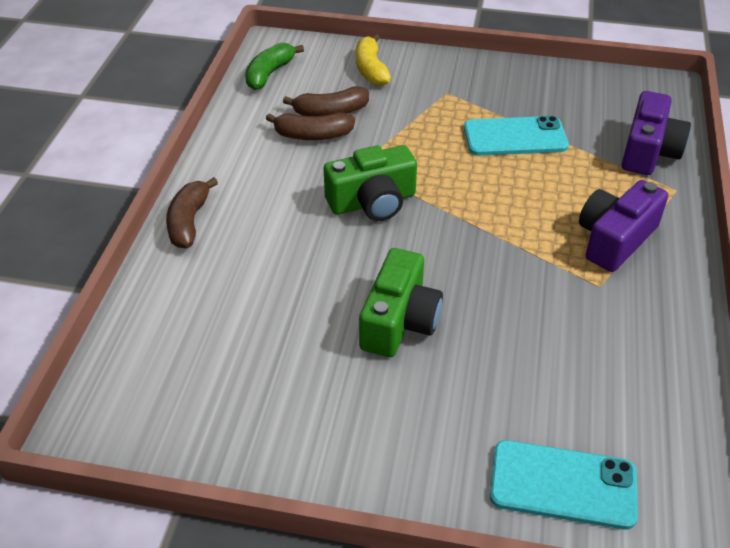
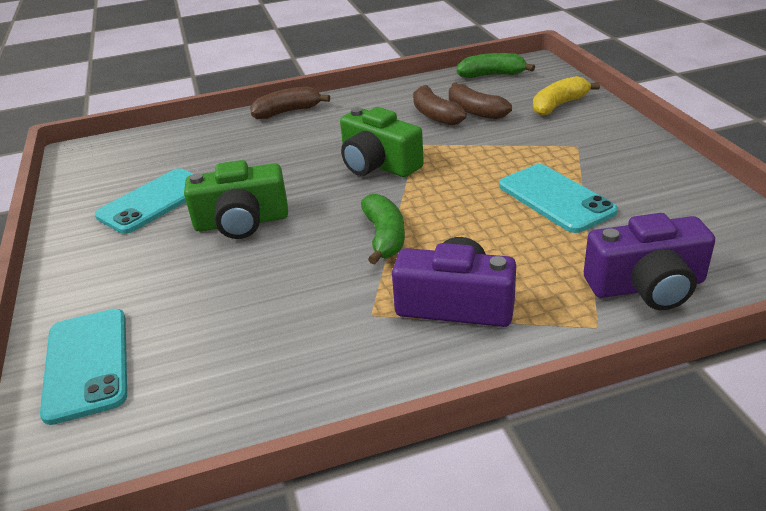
camera: 65 degrees right, 10 degrees down
none -> turquoise phone [95,168,193,234]
none -> green banana [361,194,405,265]

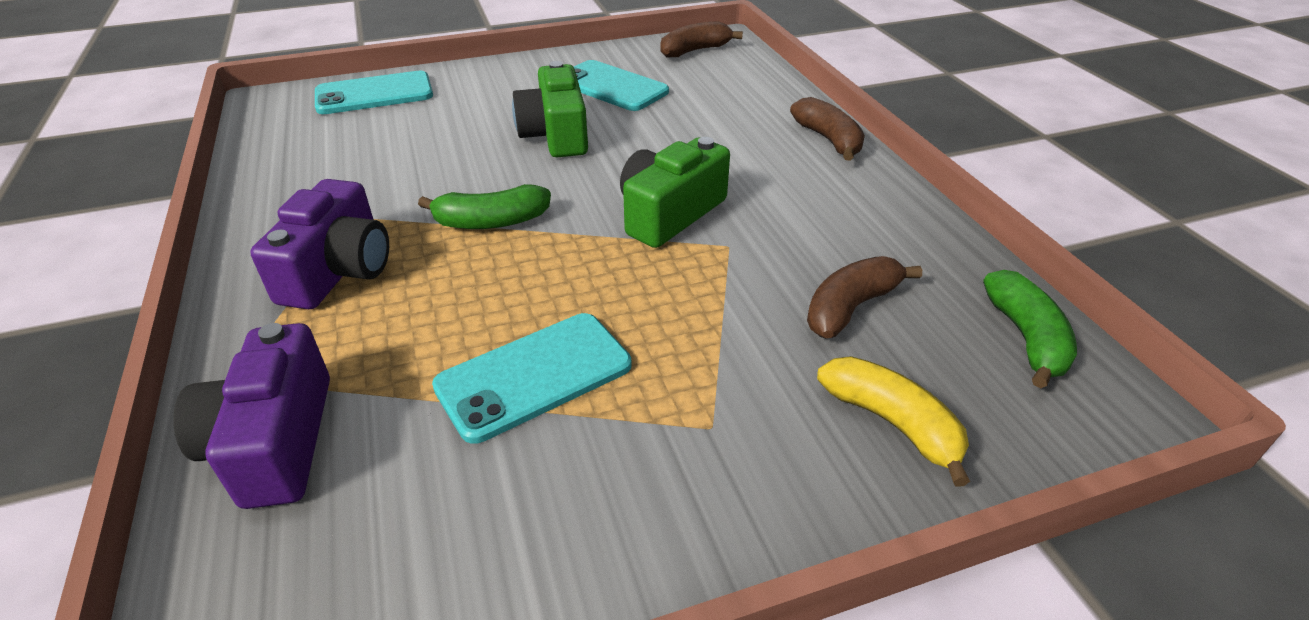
camera: 85 degrees right, 5 degrees up
brown banana [413,85,467,126] -> brown banana moved to [660,21,743,58]

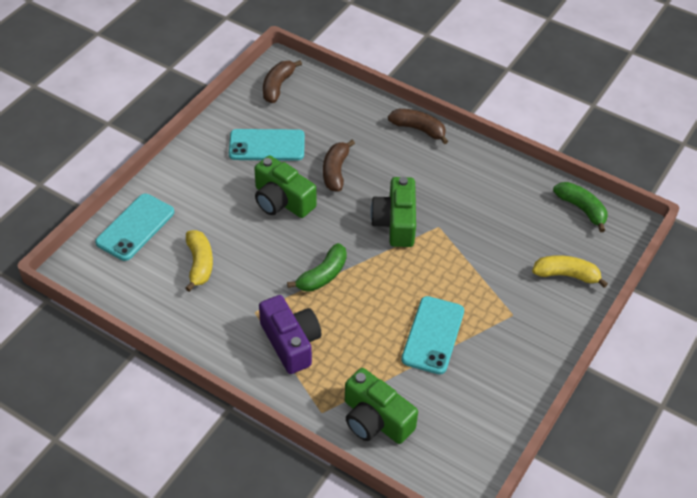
camera: 40 degrees left, 10 degrees up
purple camera [173,323,330,509] -> green camera [345,368,418,444]
brown banana [807,256,922,338] -> brown banana moved to [323,140,355,192]
none -> yellow banana [185,230,213,292]

